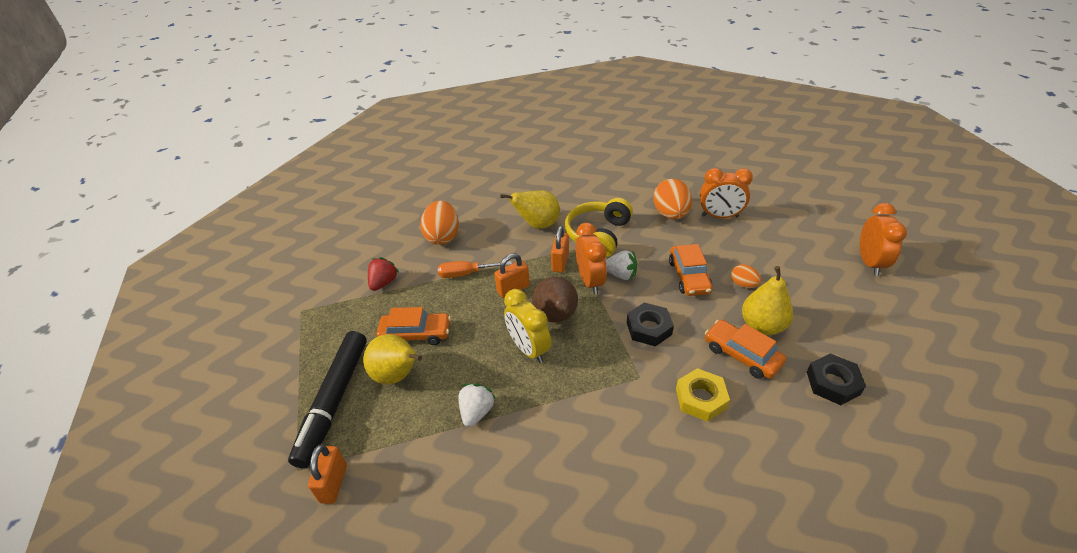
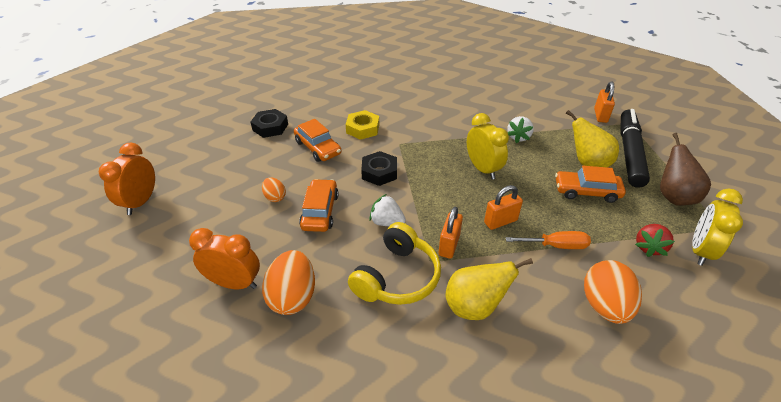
camera: 175 degrees left, 0 degrees up
brown pear [532,277,578,323] -> brown pear moved to [660,133,711,206]
orange clock [575,223,607,294] -> none
yellow pear [742,266,793,335] -> none
none -> yellow clock [692,189,743,266]

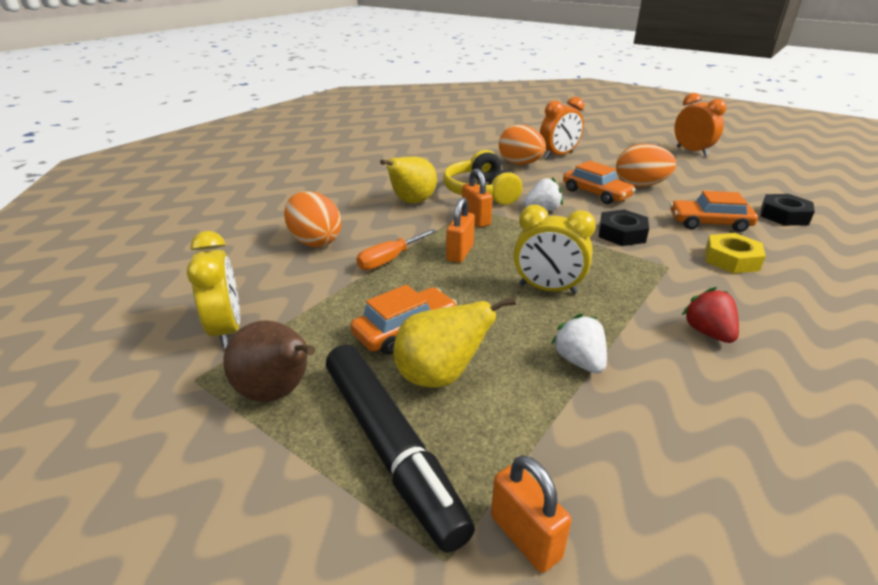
camera: 135 degrees right, 10 degrees down
orange egg [262,177,286,202] -> orange egg [616,144,676,187], size x1.87
red strawberry [635,224,675,257] -> red strawberry moved to [682,287,739,343]

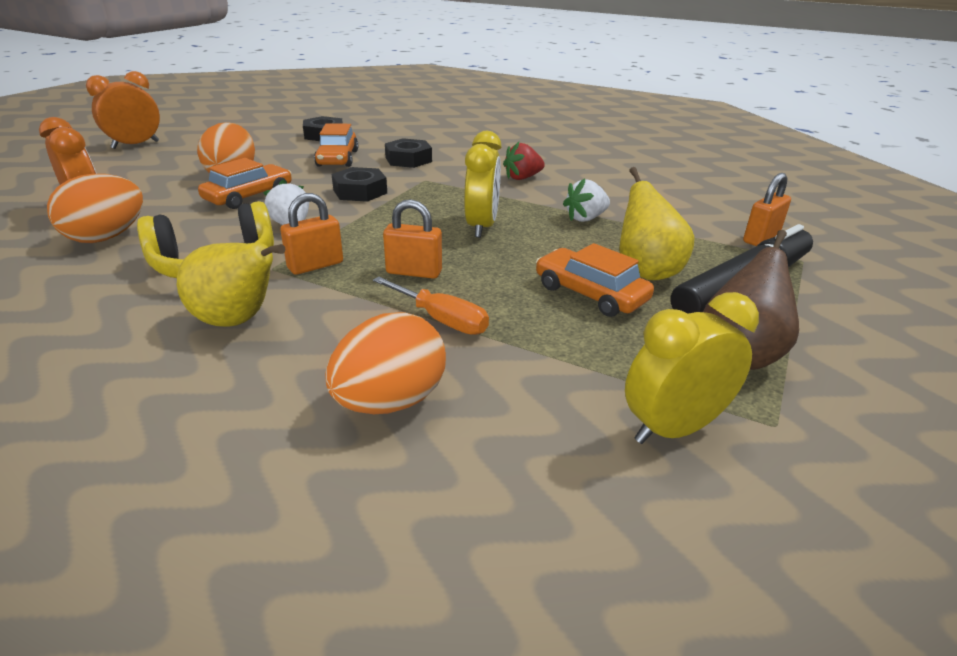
camera: 100 degrees left, 0 degrees up
yellow nut [705,233,766,274] -> black nut [385,138,432,168]

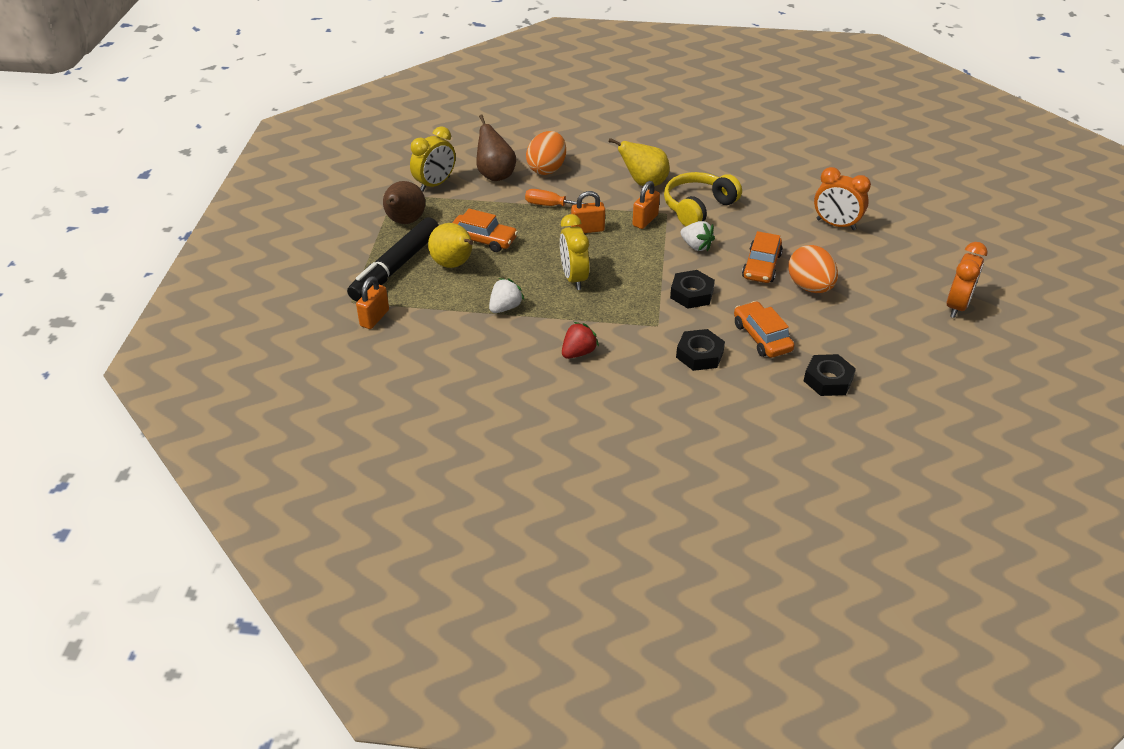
camera: 160 degrees right, 10 degrees up
orange egg [47,174,143,243] -> none
none -> brown pear [476,114,516,181]

